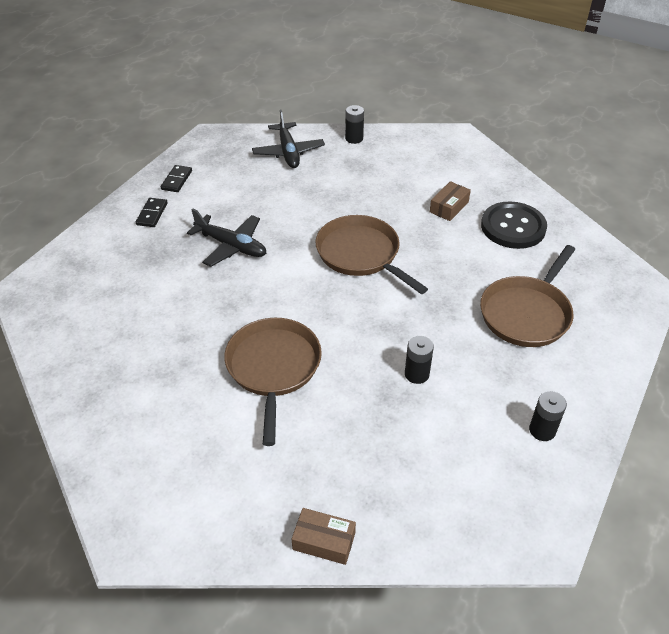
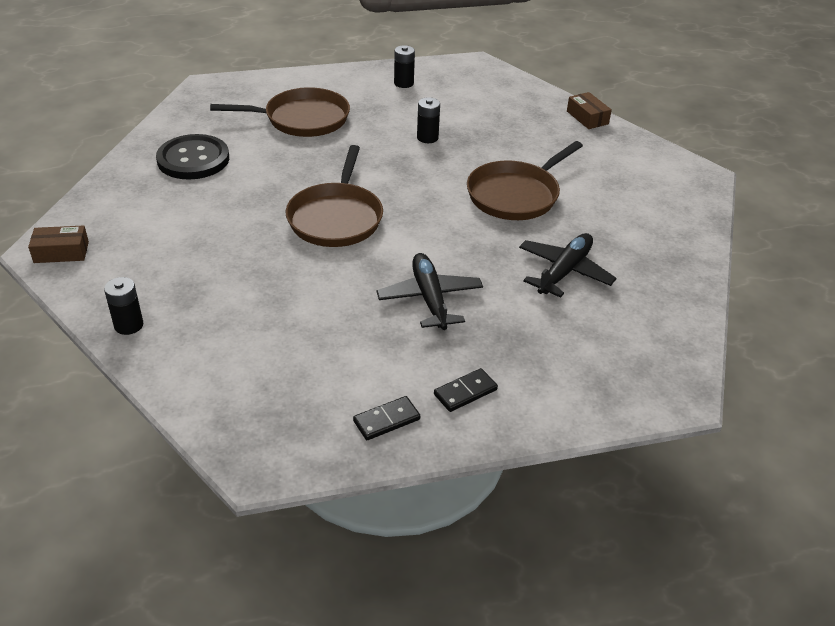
camera: 135 degrees left, 5 degrees down
black plane [252,110,325,168] -> black plane moved to [519,233,617,298]
brown box [430,181,471,221] -> brown box moved to [28,226,89,263]

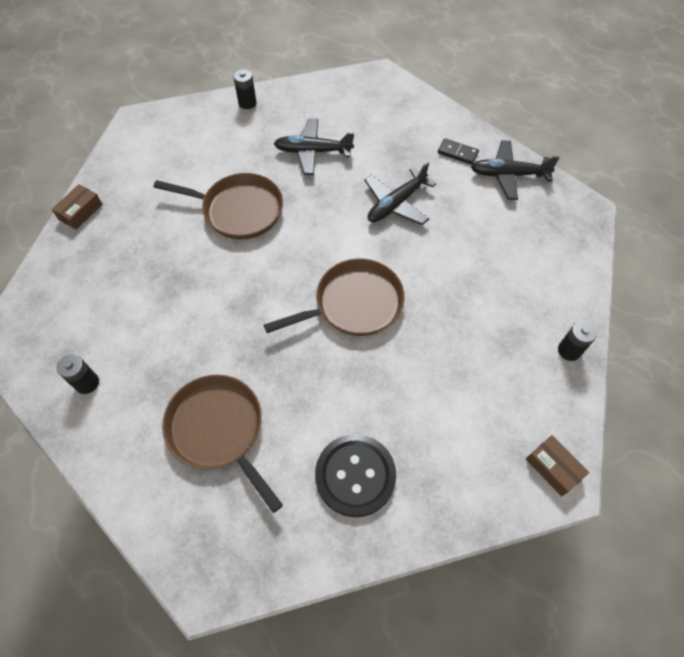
camera: 120 degrees left, 20 degrees up
black domino [353,396,420,440] -> black plane [471,140,560,200]
black battery [417,97,440,143] -> black battery moved to [233,69,257,109]

